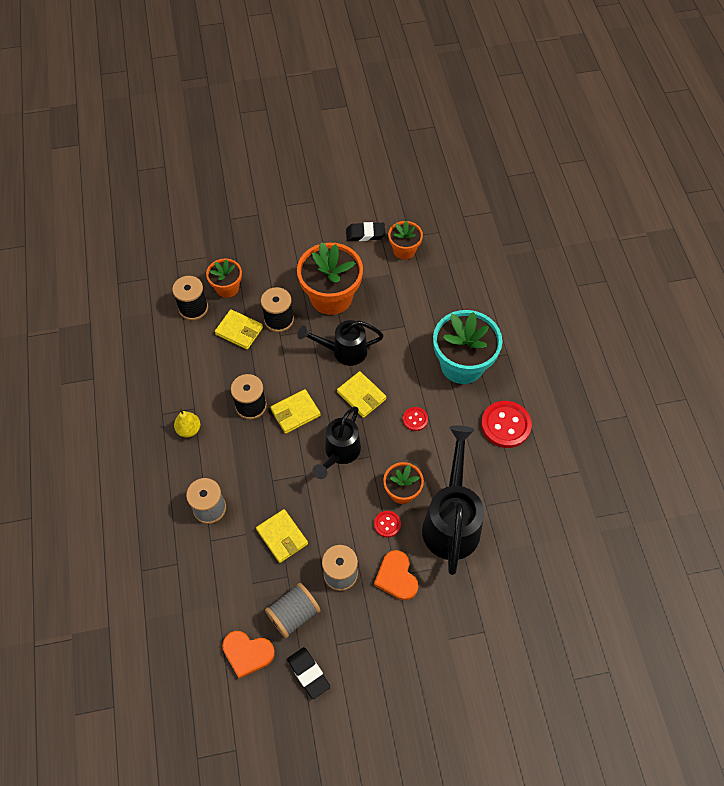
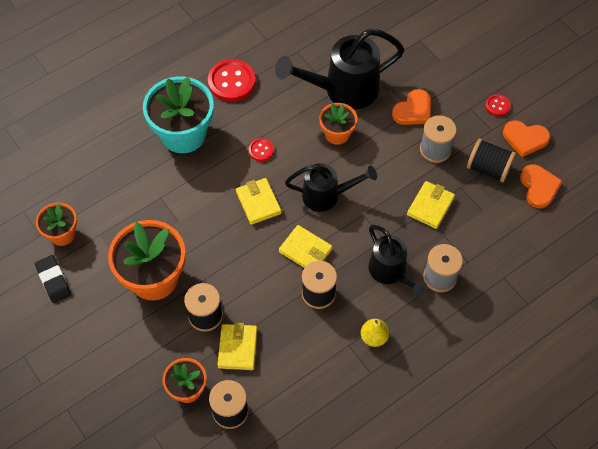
camera: 115 degrees left, 0 degrees up
grey spool [265,583,321,638] -> black spool [467,138,516,182]
black eraser [287,647,330,699] -> orange heart [503,121,550,157]
black watering can [298,320,384,366] -> black watering can moved to [368,225,428,297]
yellow wallet [337,371,386,418] -> yellow wallet turned 45 degrees counterclockwise [236,178,281,225]
red button [374,511,401,538] -> red button moved to [485,94,511,116]

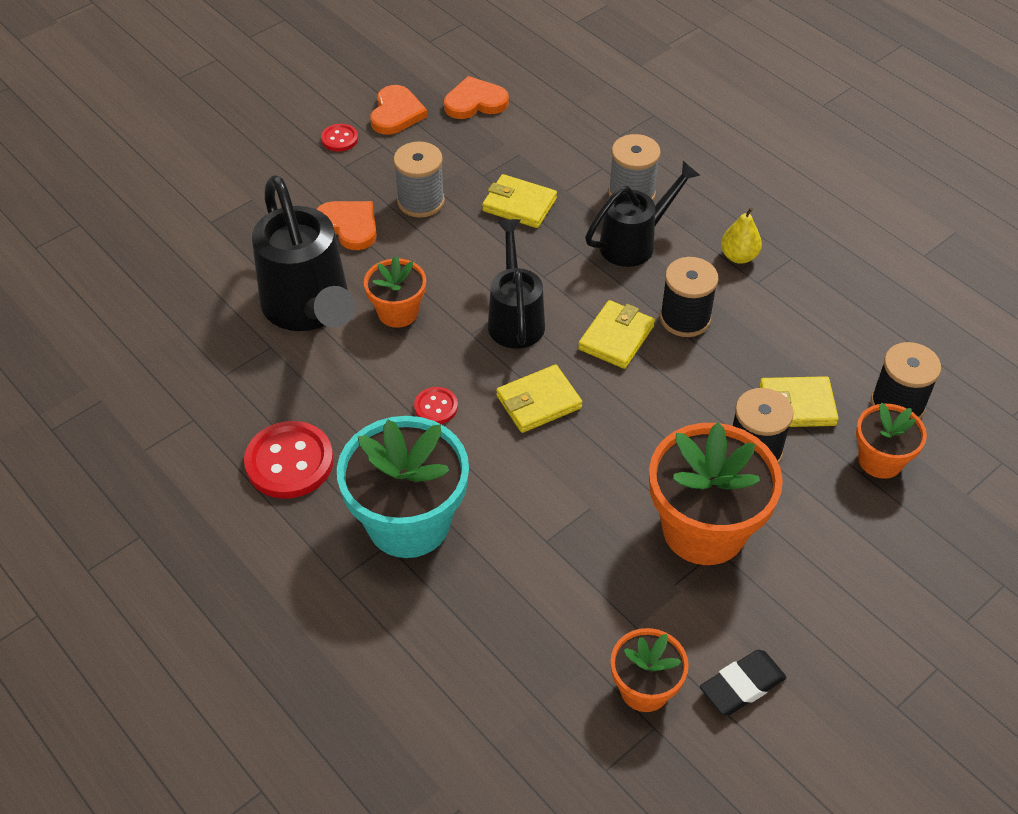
camera: 95 degrees left, 10 degrees down
black spool [467,138,516,182] -> none

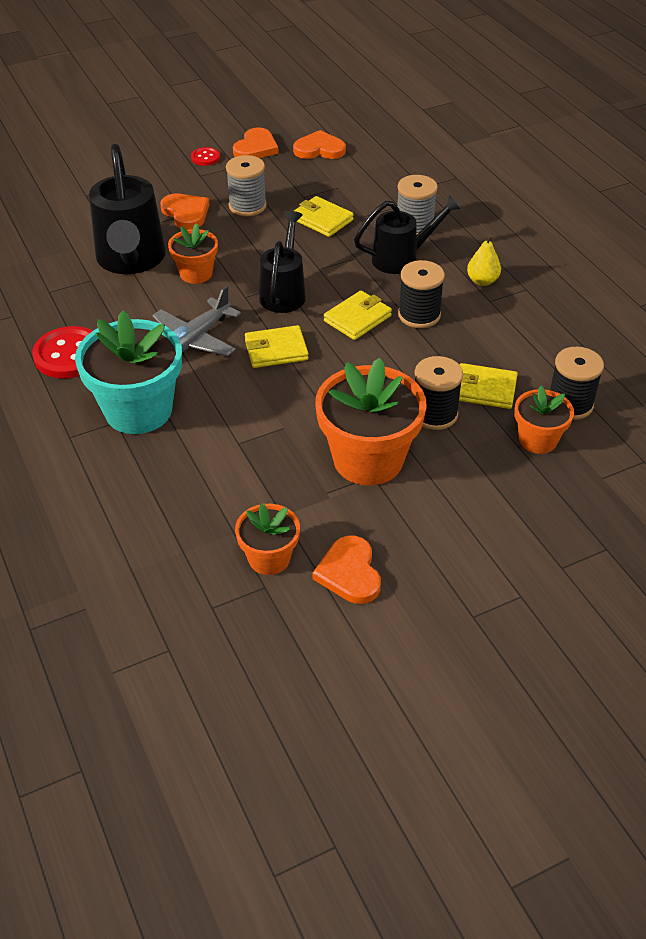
camera: 15 degrees right, 5 degrees down
red button [414,387,458,424] -> grey plane [152,286,241,356]
black eraser [700,650,787,715] -> orange heart [313,536,381,604]

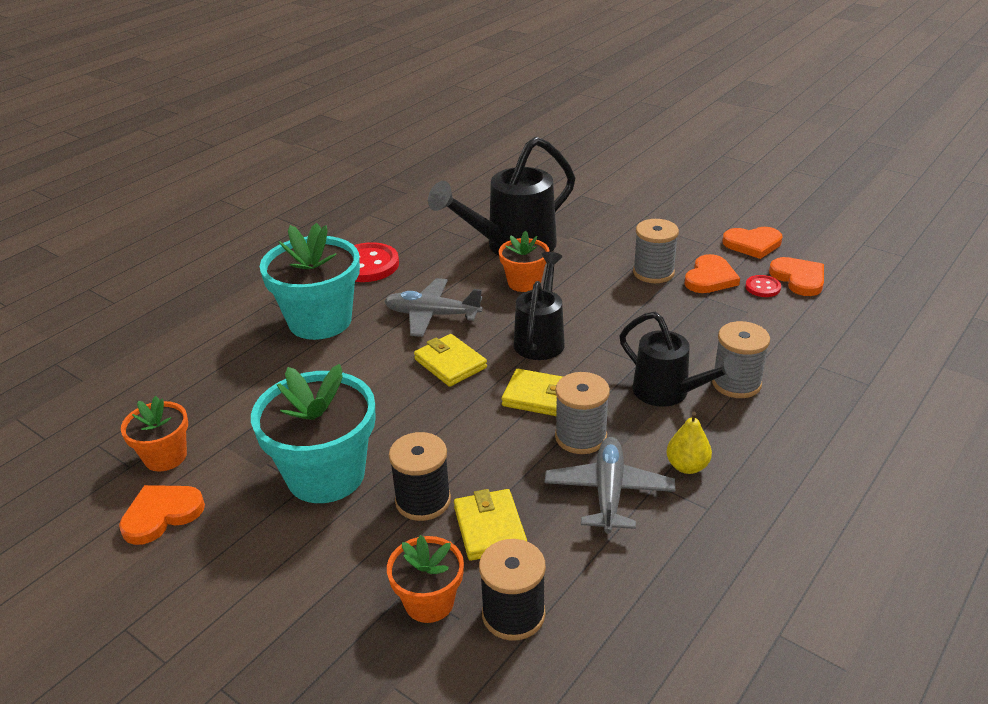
camera: 65 degrees right, 10 degrees down
orange heart [160,194,209,230] -> orange heart moved to [684,254,740,293]
red button [191,147,220,166] -> red button moved to [745,275,781,297]
black watering can [259,211,306,313] -> black watering can turned 60 degrees counterclockwise [514,252,565,360]
yellow wallet [294,196,354,237] -> none
orange flower pot [315,358,427,485] -> turquoise flower pot [251,364,376,503]
black spool [398,260,445,328] -> grey spool [555,372,610,454]
none -> grey plane [545,437,675,534]

